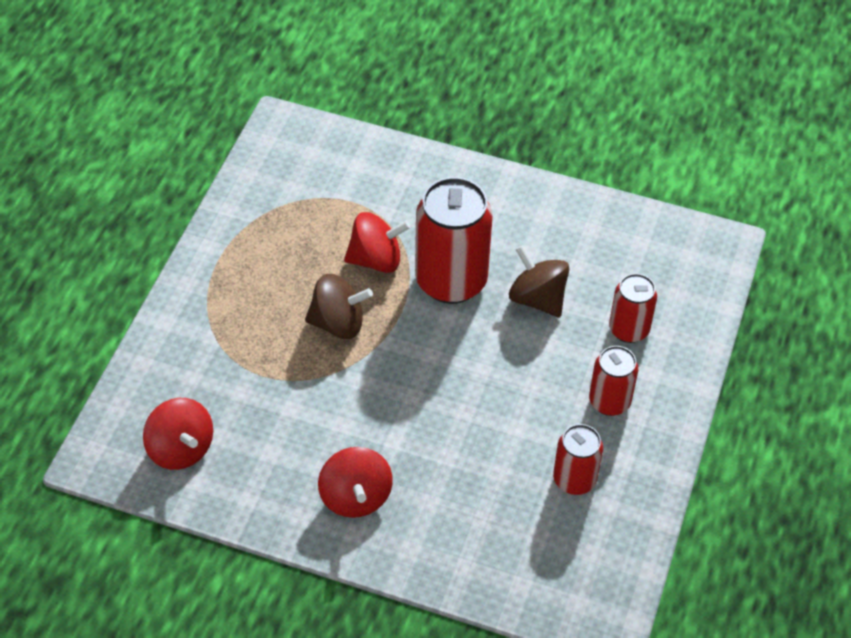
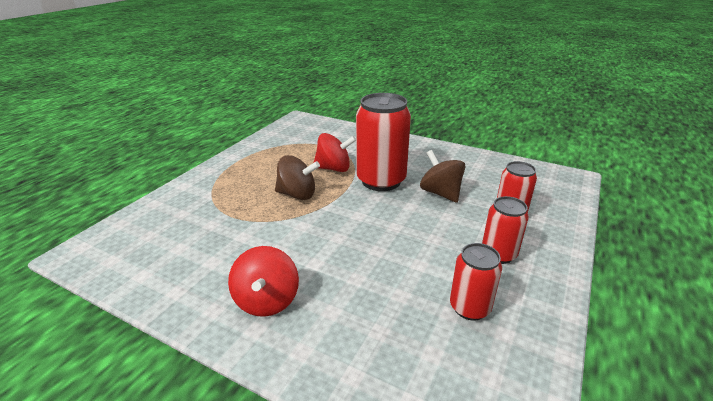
camera: 10 degrees right, 20 degrees down
red spinning top [143,398,213,470] -> none

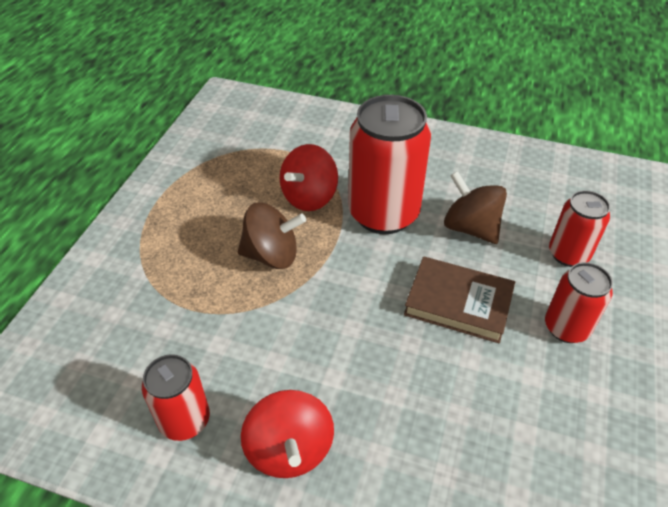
camera: 10 degrees left, 15 degrees up
red spinning top [314,133,356,172] -> red spinning top turned 135 degrees clockwise [280,144,338,211]
red can [450,243,502,320] -> red can moved to [142,354,210,441]
none -> brown book [404,256,515,343]

